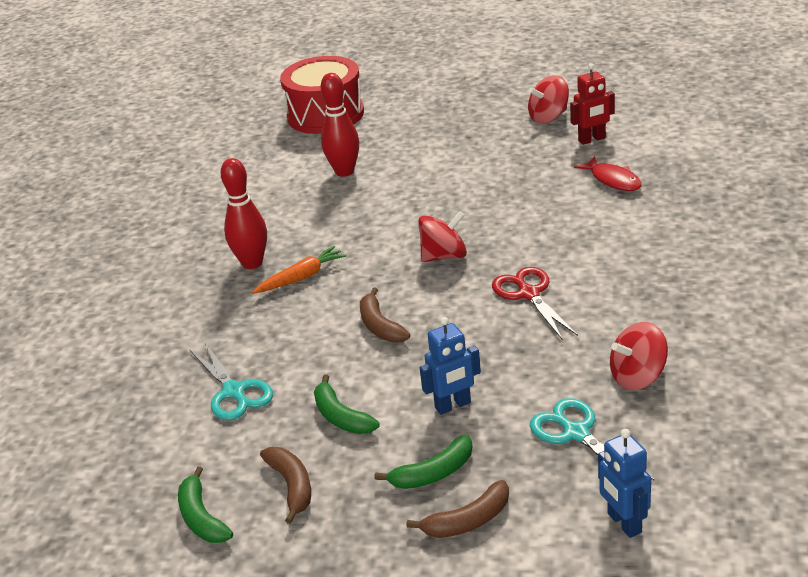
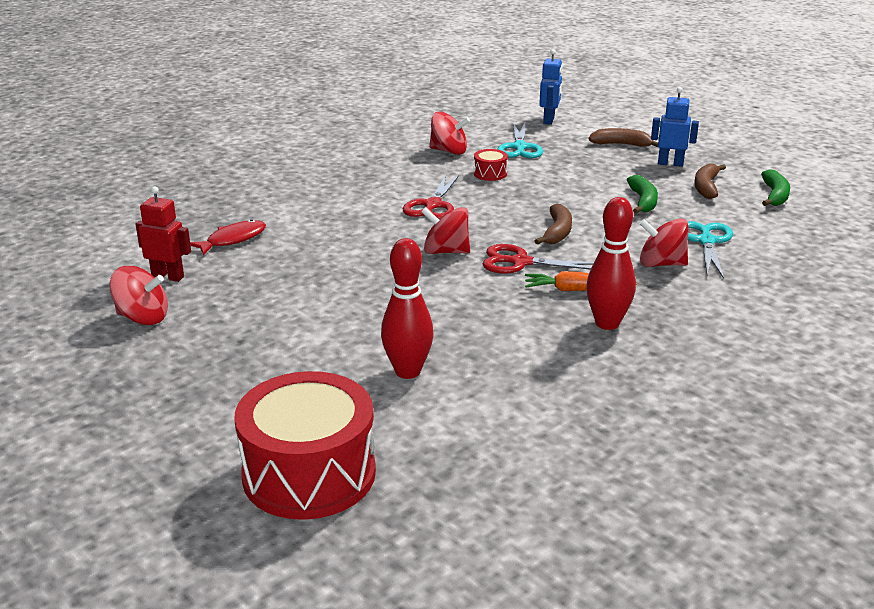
camera: 145 degrees left, 5 degrees down
green banana [375,435,473,489] -> none
blue robot [420,317,481,415] -> blue robot moved to [651,87,699,167]
red fish [574,156,642,191] -> red fish turned 45 degrees clockwise [190,220,266,255]
none -> red drum [474,149,508,181]
none -> red scissors [483,244,593,274]
none -> red spinning top [639,218,689,267]

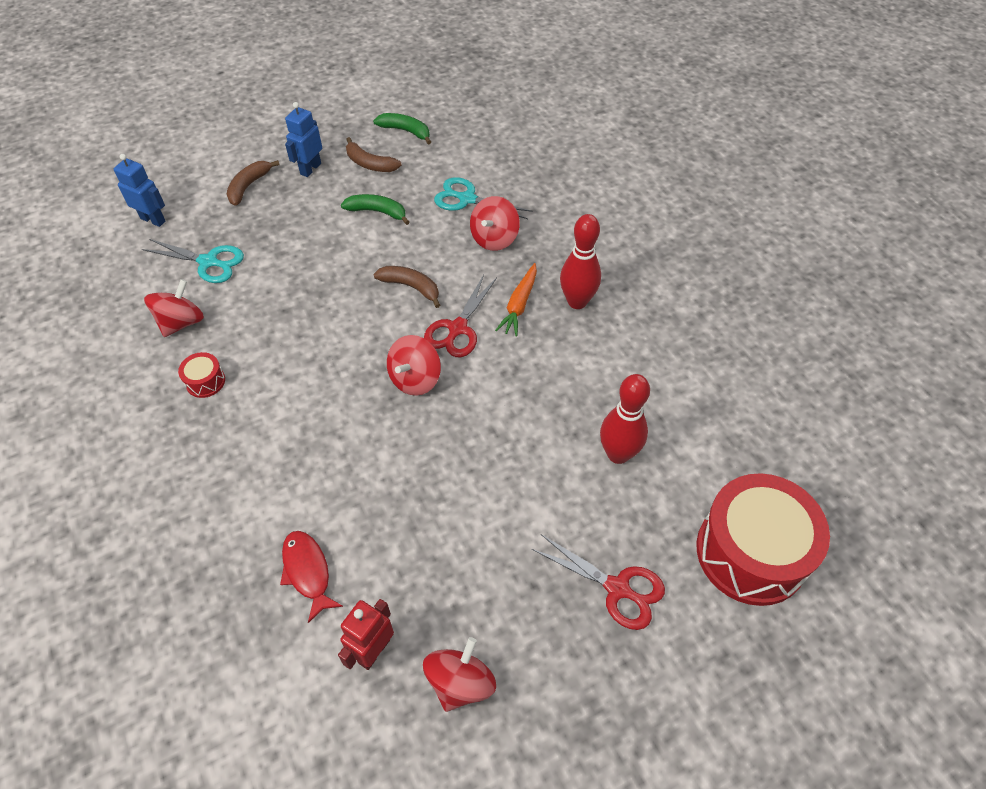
camera: 75 degrees left, 25 degrees up
red scissors [403,175,459,219] -> red scissors moved to [532,534,665,630]
red drum [474,149,508,181] -> red drum moved to [178,352,225,398]

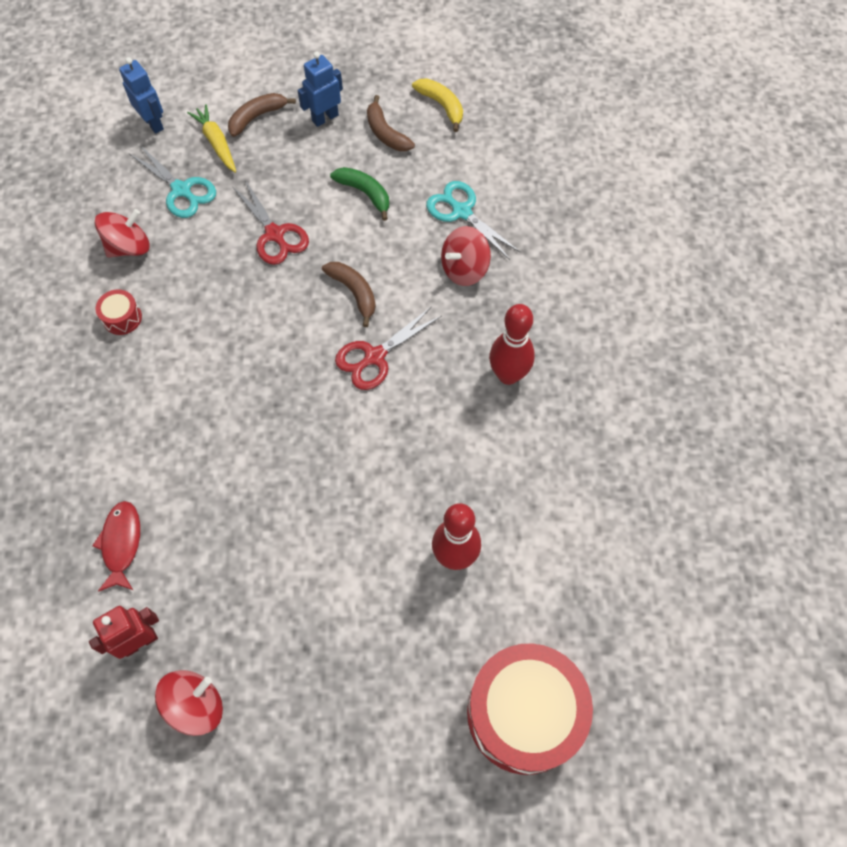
camera: 25 degrees right, 10 degrees up
green banana [373,113,431,144] -> yellow banana [412,78,463,132]
red spinning top [387,335,441,396] -> none
orange carrot [495,263,537,336] -> none
red scissors [532,534,665,630] -> red scissors moved to [232,180,309,265]
none -> yellow carrot [187,104,236,173]

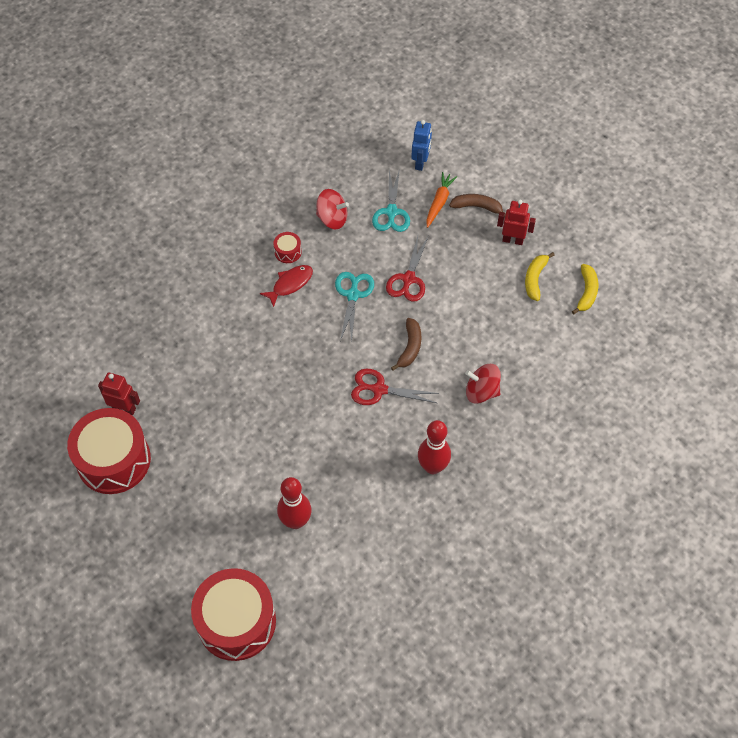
camera: 50 degrees right, 5 degrees down
red fish [92,501,140,592] -> red fish moved to [260,265,313,307]
red spinning top [155,670,223,736] -> red drum [67,408,151,494]
yellow carrot [187,104,236,173] -> orange carrot [426,172,457,228]
blue robot [298,52,343,127] -> red robot [497,200,536,245]
green banana [330,167,389,221] -> none
brown banana [367,95,415,151] -> yellow banana [525,252,554,301]
turquoise scissors [426,181,520,260] -> turquoise scissors moved to [335,272,374,343]

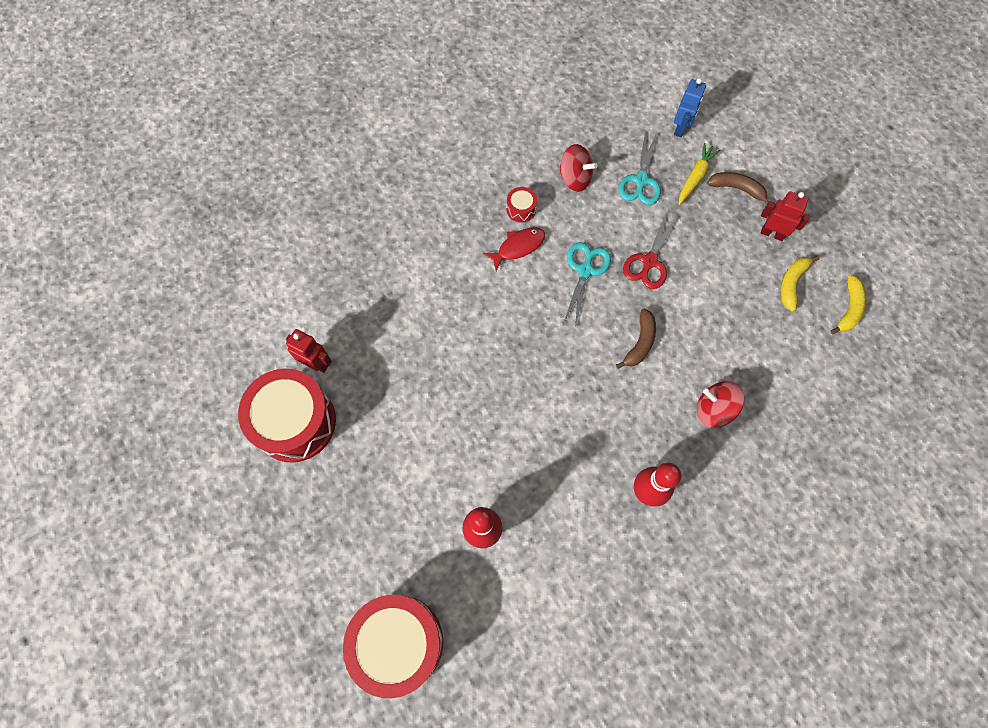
camera: 10 degrees right, 10 degrees up
red scissors [351,369,439,405] -> none
orange carrot [426,172,457,228] -> yellow carrot [679,143,720,205]

